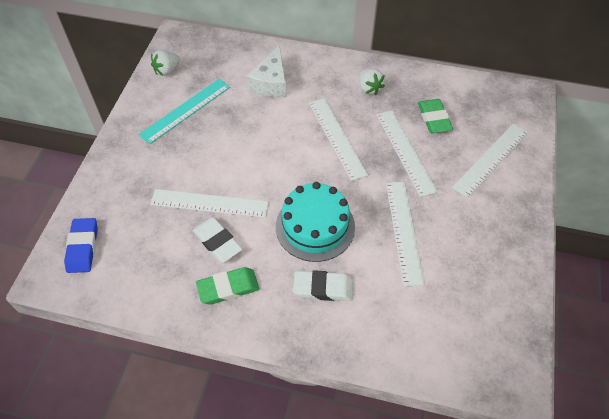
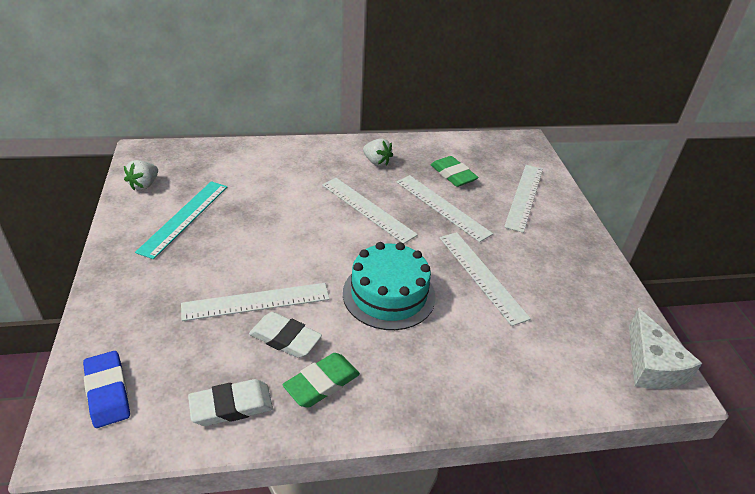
camera: 25 degrees left, 15 degrees down
white cheese [247,45,286,97] -> white cheese moved to [629,308,702,389]
white eraser [293,270,353,301] -> white eraser moved to [188,379,273,426]

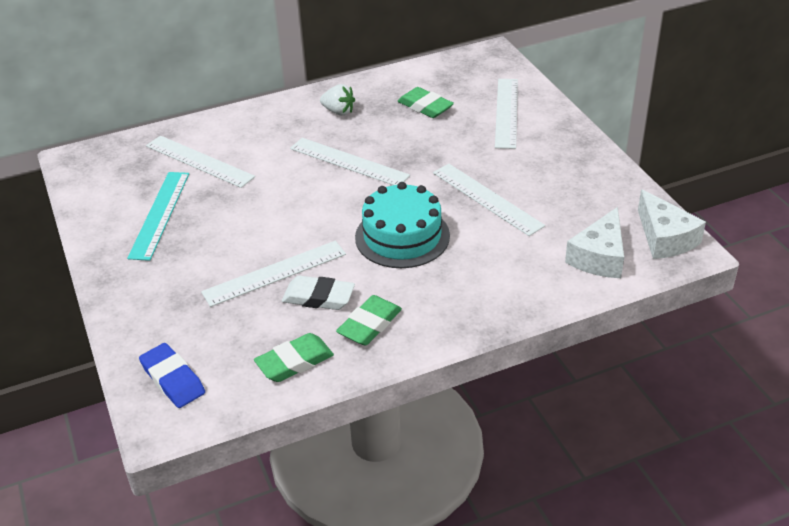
camera: 10 degrees left, 0 degrees up
white strawberry [124,160,158,190] -> none
white eraser [188,379,273,426] -> green eraser [254,333,334,382]
white ruler [397,175,493,242] -> white ruler moved to [146,136,255,188]
none -> white cheese [565,207,624,278]

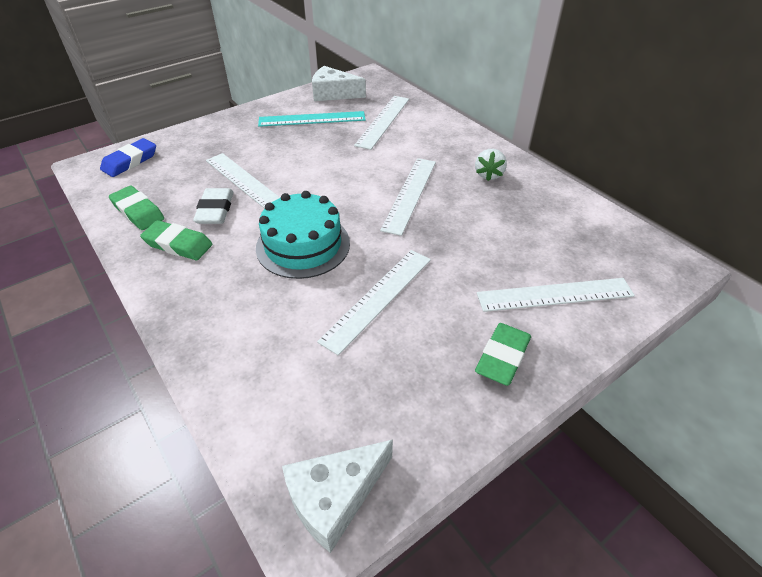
camera: 75 degrees right, 5 degrees up
green eraser [398,87,454,118] -> green eraser moved to [475,323,531,386]
white cheese [565,207,624,278] -> white cheese moved to [312,66,366,101]

